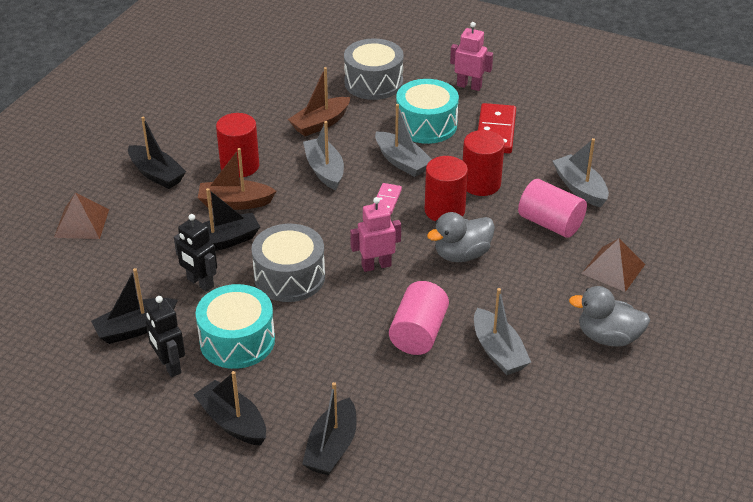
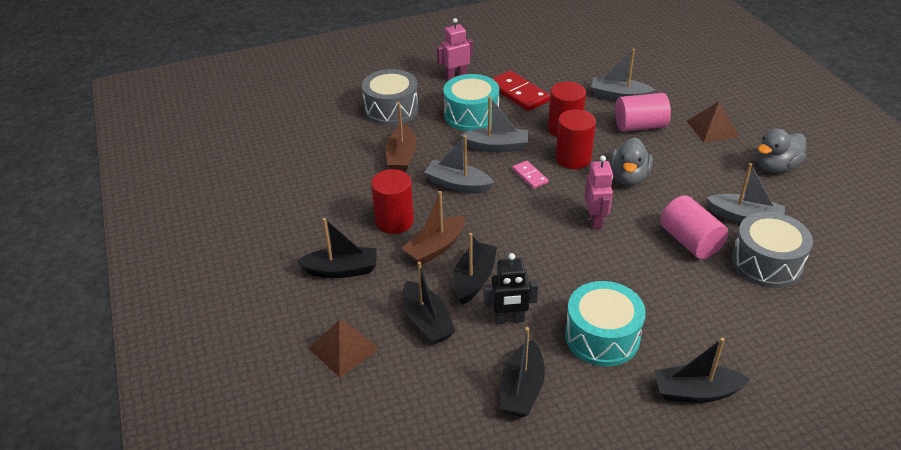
camera: 45 degrees left, 0 degrees up
black robot [146,296,185,377] -> none
grey drum [251,224,325,302] -> grey drum moved to [731,212,813,288]
black boat [302,382,357,475] -> black boat moved to [403,262,456,345]
pink robot [350,197,401,272] -> pink robot turned 150 degrees clockwise [585,155,613,229]

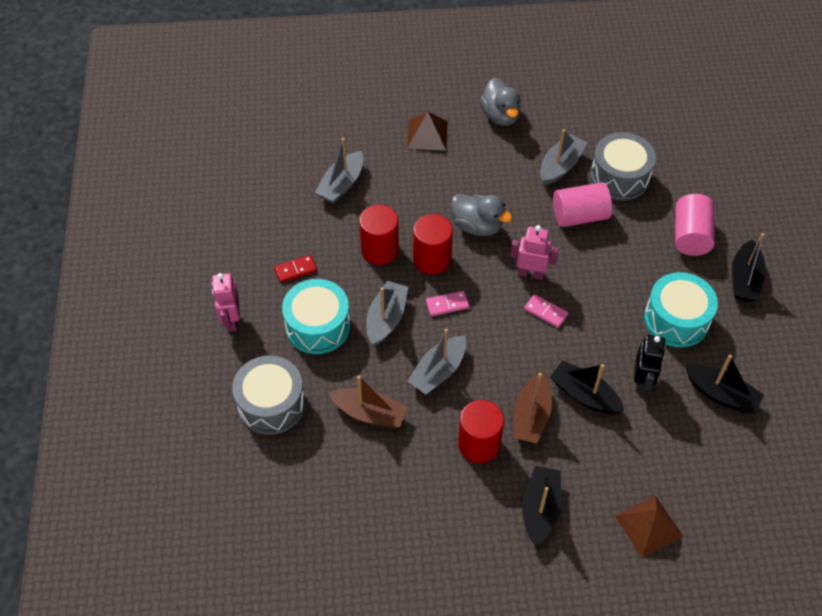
camera: 75 degrees left, 15 degrees up
brown boat [402,191,465,265] -> brown boat turned 45 degrees clockwise [513,372,552,443]
black boat [403,262,456,345] -> none
red domino [492,71,550,111] -> red domino [274,255,317,283], size x0.54
pink cylinder [615,93,671,132] -> pink cylinder moved to [675,194,715,256]
none -> pink domino [524,294,568,328]

